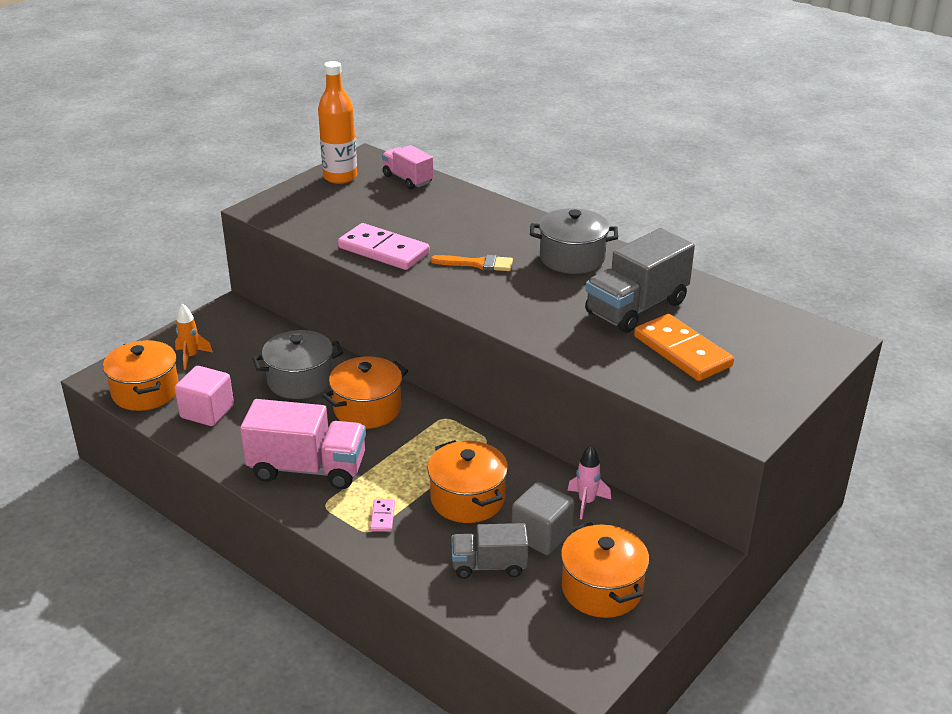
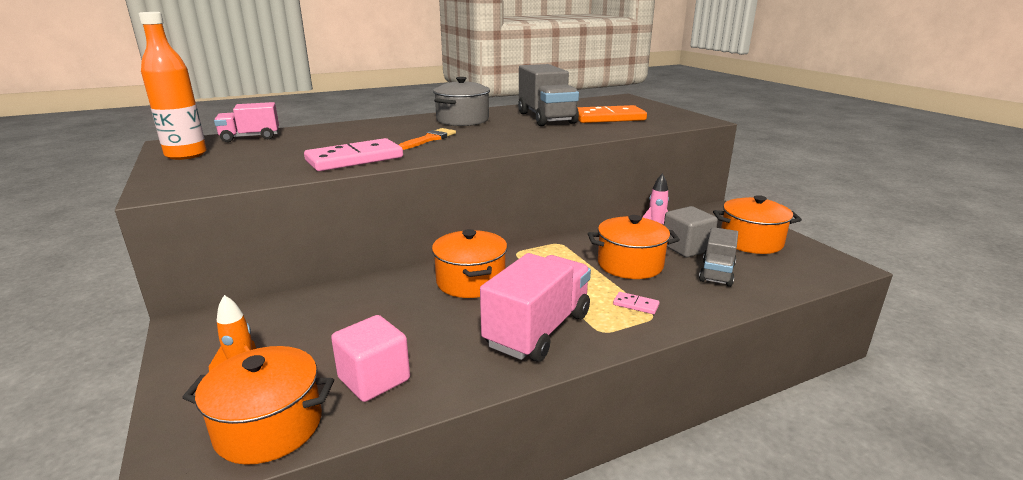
camera: 65 degrees left, 10 degrees down
grey pot [253,330,343,399] -> none

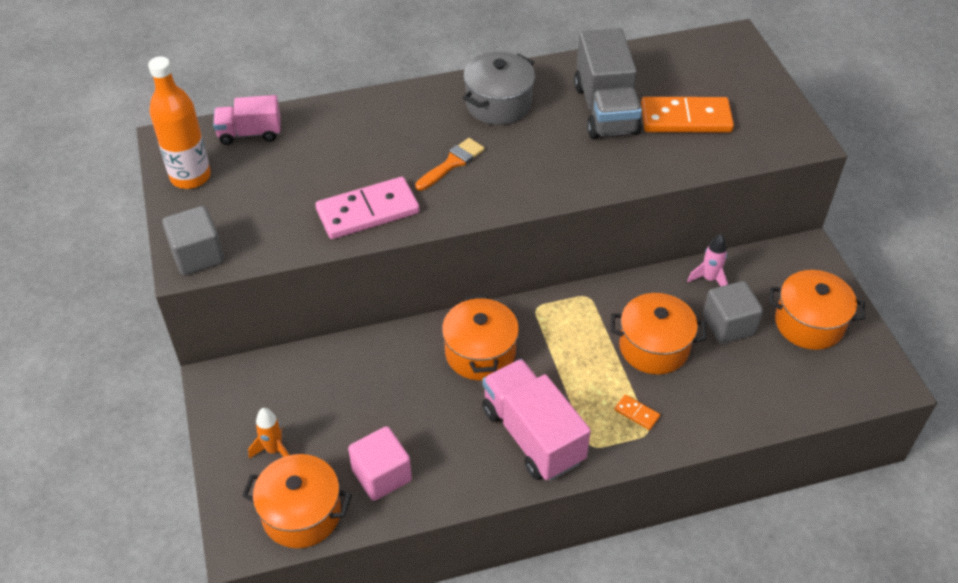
camera: 10 degrees right, 25 degrees up
pink truck [480,253,591,362] -> pink truck turned 75 degrees counterclockwise [482,359,591,481]
pink domino [613,292,660,314] -> orange domino [614,395,660,430]
grey truck [699,227,738,287] -> none
none -> grey cube [162,206,224,276]

